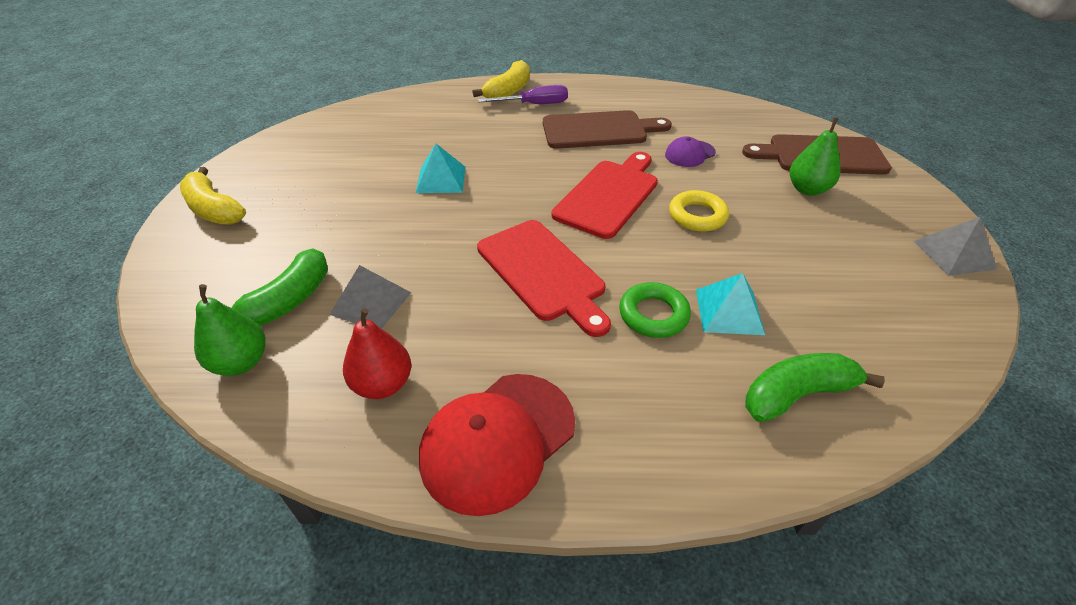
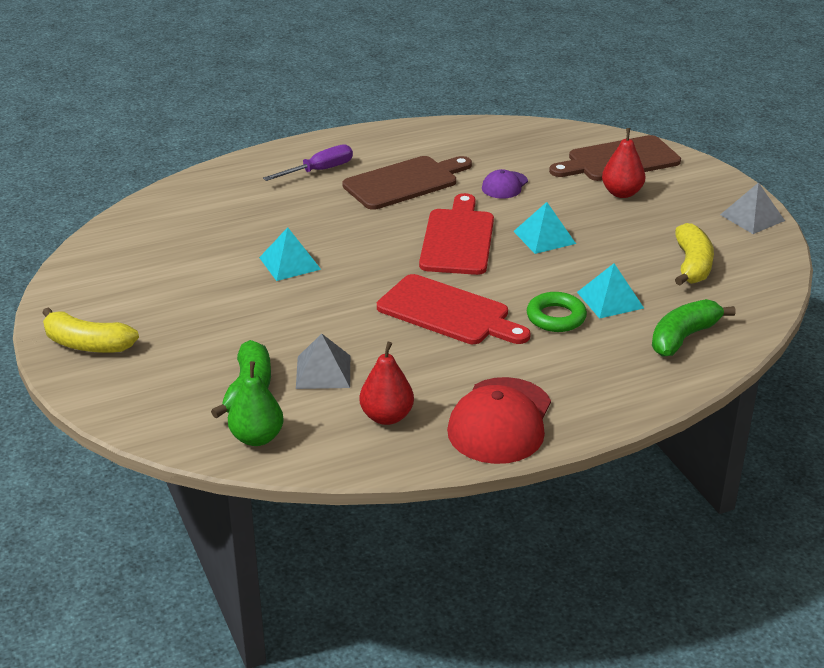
camera: 25 degrees left, 10 degrees down
yellow banana [472,60,530,98] -> yellow banana moved to [675,223,714,285]
yellow ring [669,190,729,232] -> turquoise pyramid [513,202,576,254]
green pear [790,118,840,196] -> red pear [602,128,645,198]

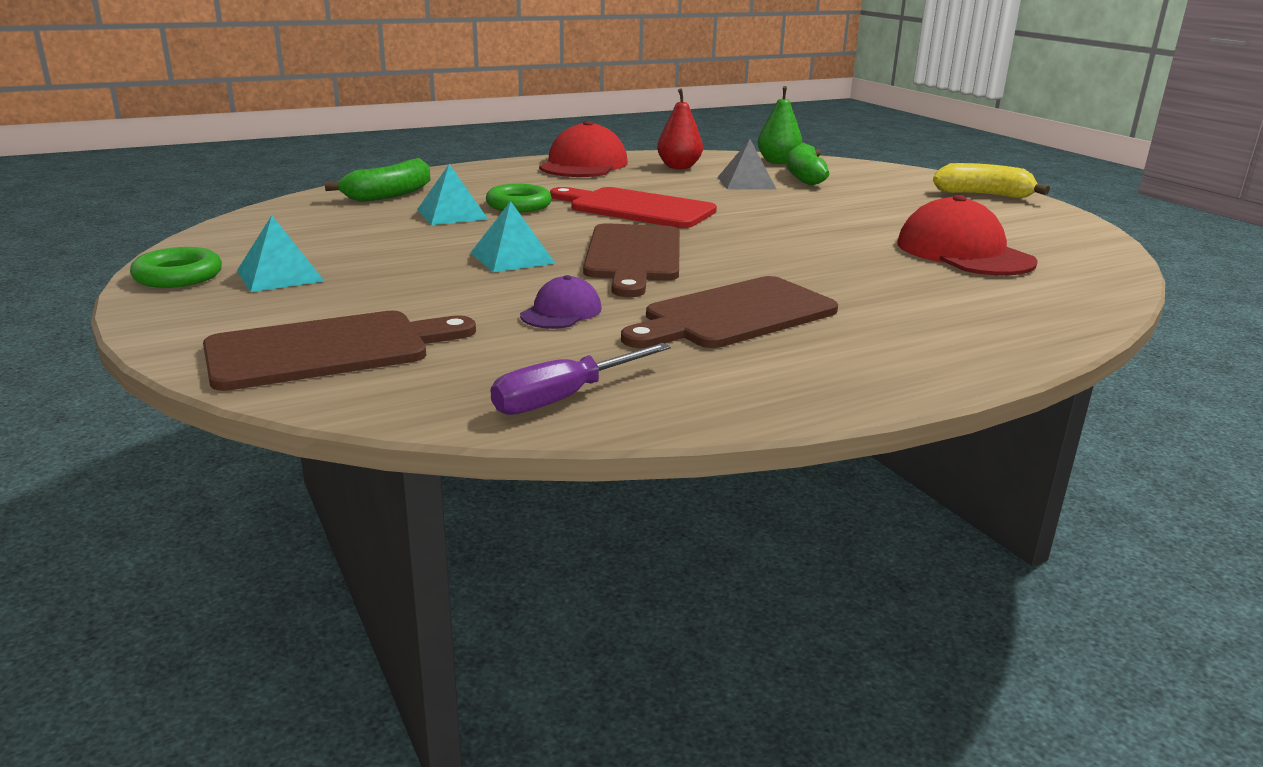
camera: 175 degrees right, 10 degrees down
turquoise pyramid [259,227,321,281] -> turquoise pyramid moved to [237,215,324,292]
purple screwdriver [263,144,353,181] -> purple screwdriver moved to [491,343,671,415]
red cutting board [419,193,494,275] -> brown cutting board [583,223,680,297]
red pear [602,128,645,198] -> none
yellow banana [675,223,714,285] -> none
grey pyramid [720,182,785,234] -> green ring [130,247,222,288]
none -> red cap [897,195,1038,275]

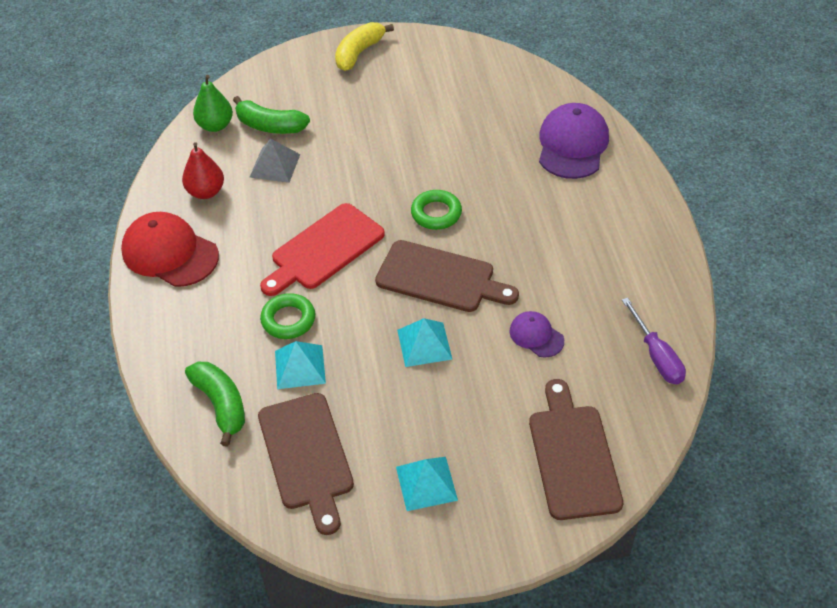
camera: 70 degrees left, 25 degrees up
green ring [130,247,222,288] -> green ring moved to [411,190,462,230]
brown cutting board [621,276,838,348] -> brown cutting board moved to [258,393,354,535]
red cap [897,195,1038,275] -> none
none -> purple cap [539,103,609,179]

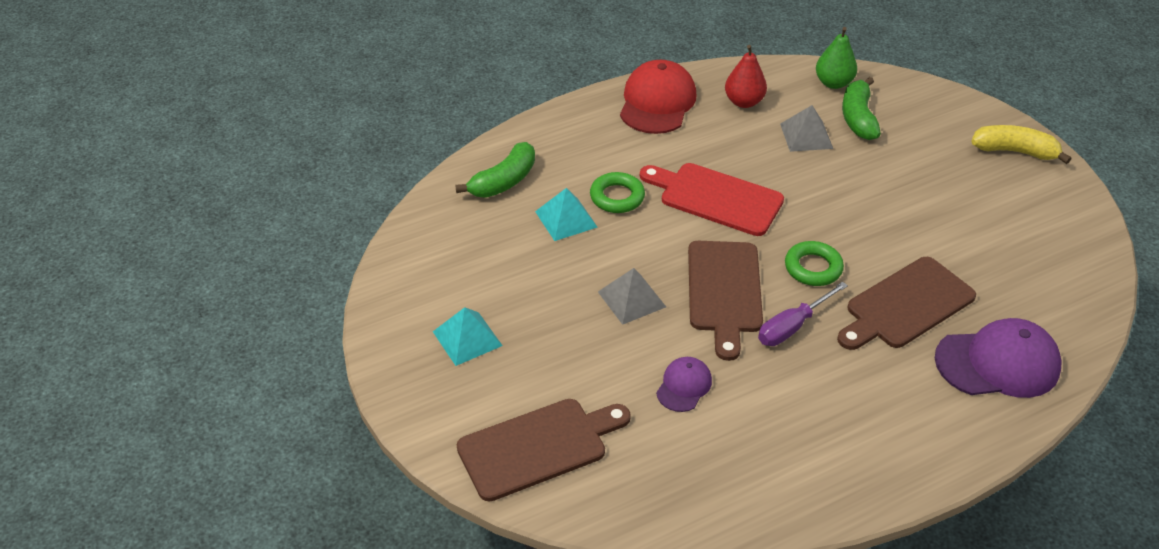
camera: 70 degrees right, 5 degrees down
brown cutting board [258,393,354,535] -> brown cutting board moved to [837,257,976,350]
turquoise pyramid [397,318,452,367] -> grey pyramid [598,268,666,325]
purple screwdriver [622,298,686,384] -> purple screwdriver moved to [758,282,848,346]

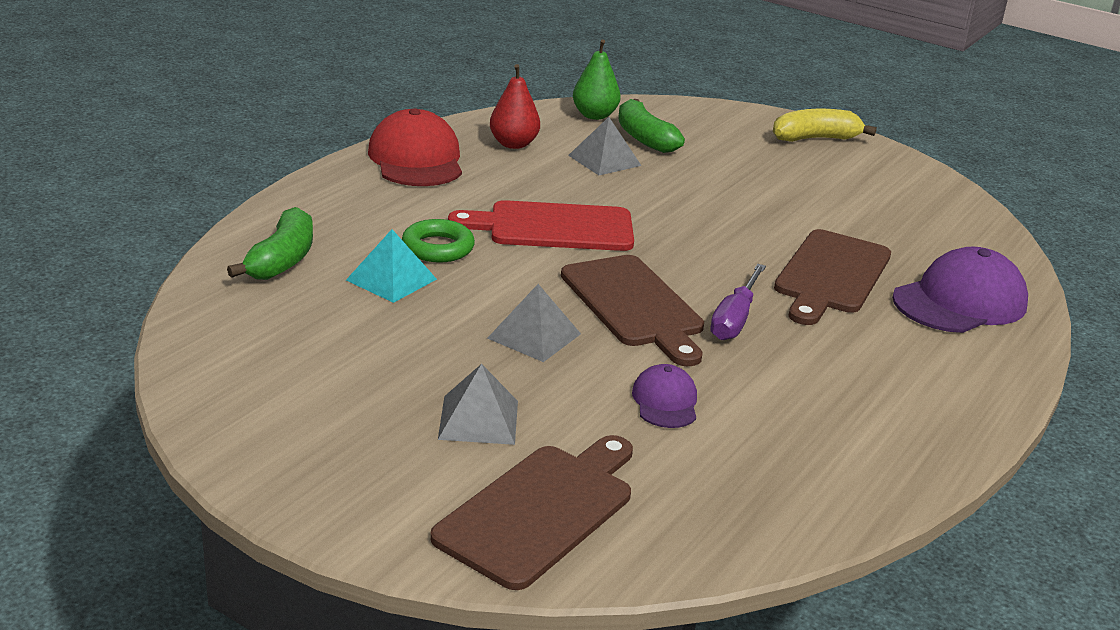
camera: 30 degrees left, 15 degrees down
turquoise pyramid [433,307,503,366] -> none
green ring [785,241,844,286] -> none
none -> grey pyramid [438,364,518,445]

